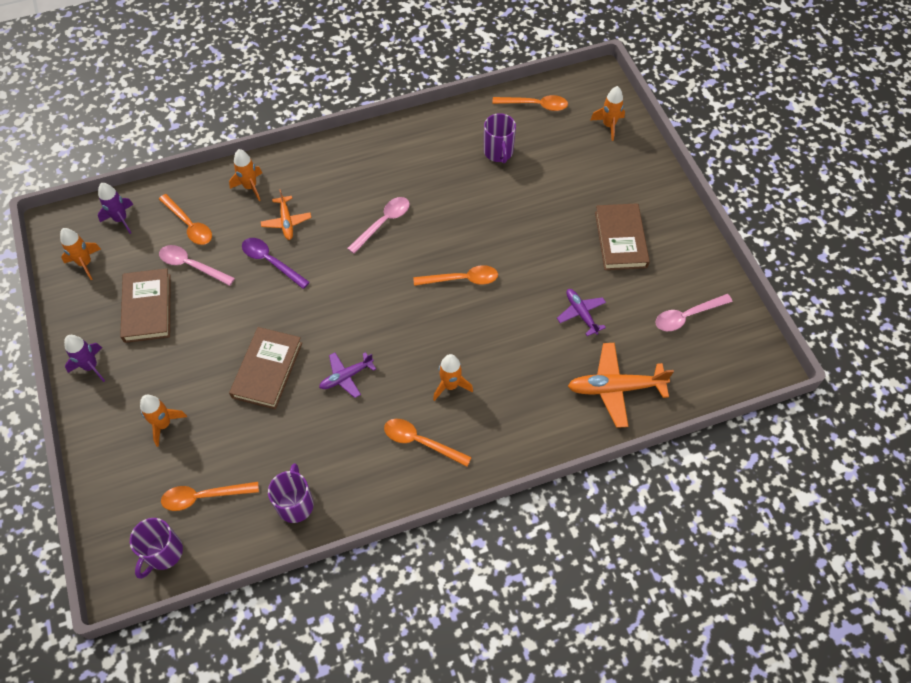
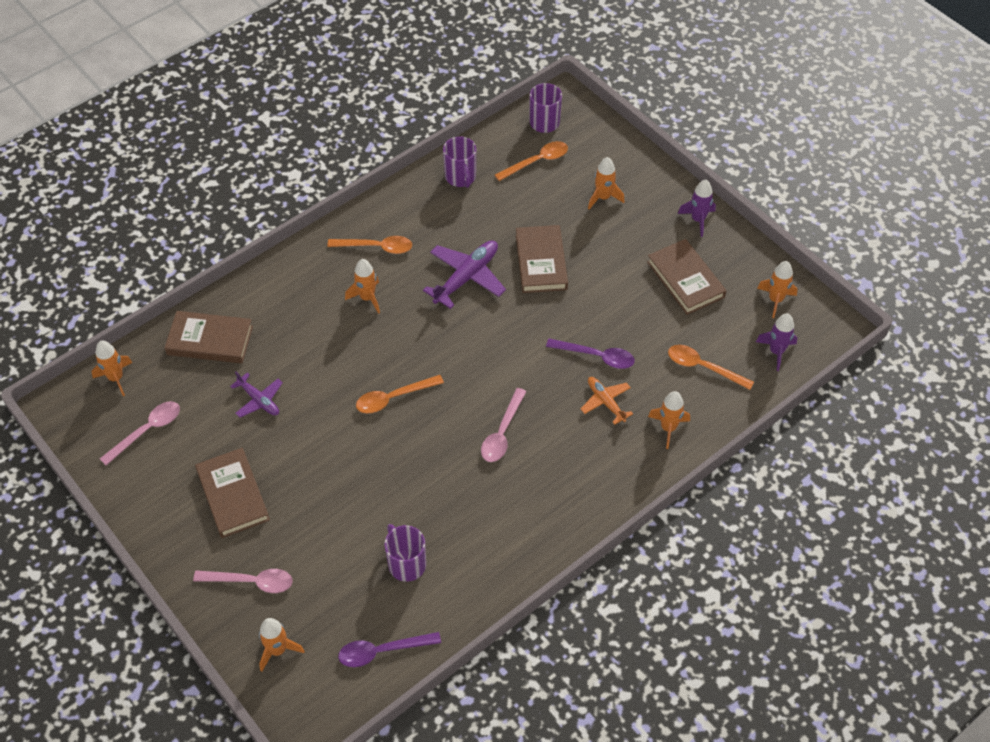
camera: 160 degrees right, 5 degrees down
pink spoon [159,245,235,286] -> pink spoon moved to [193,569,293,593]
purple plane [319,352,376,398] -> purple plane [423,240,506,309], size x1.67
orange spoon [492,95,568,111] -> purple spoon [338,632,441,667]
orange plane [568,343,674,428] -> brown book [165,311,253,363]
none -> orange rocket [91,341,133,396]

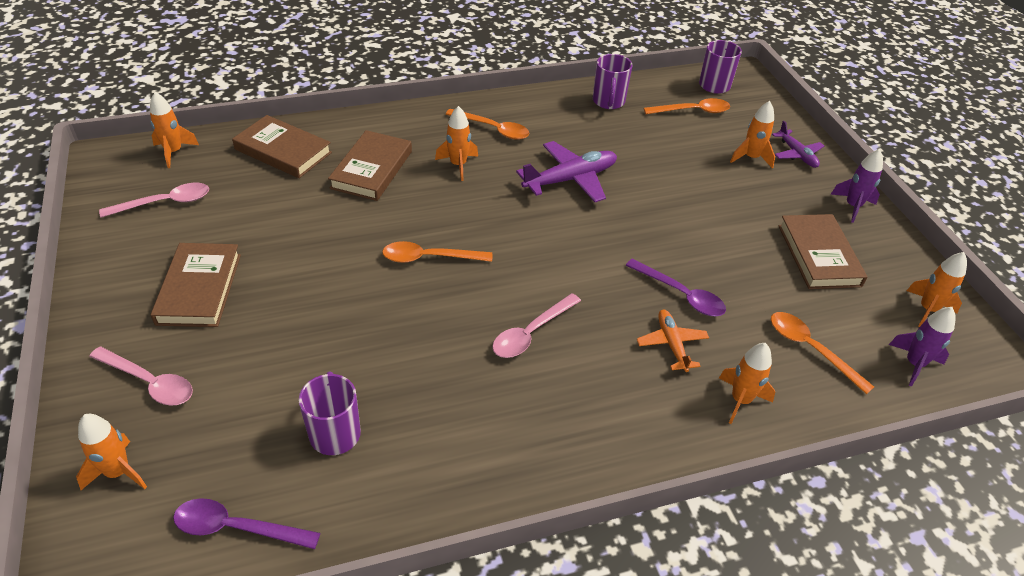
camera: 20 degrees right, 10 degrees down
purple plane [230,371,283,418] -> purple plane moved to [772,121,824,168]
brown book [516,225,568,293] -> brown book moved to [328,130,412,201]

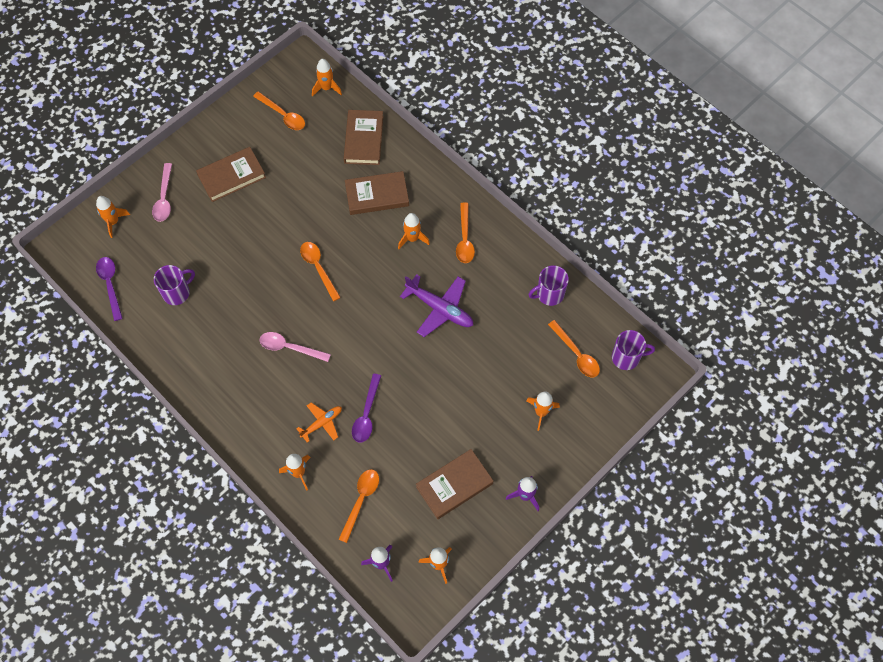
camera: 65 degrees right, 20 degrees up
pink spoon [99,183,209,218] -> orange spoon [253,91,305,130]
purple plane [772,121,824,168] -> none

